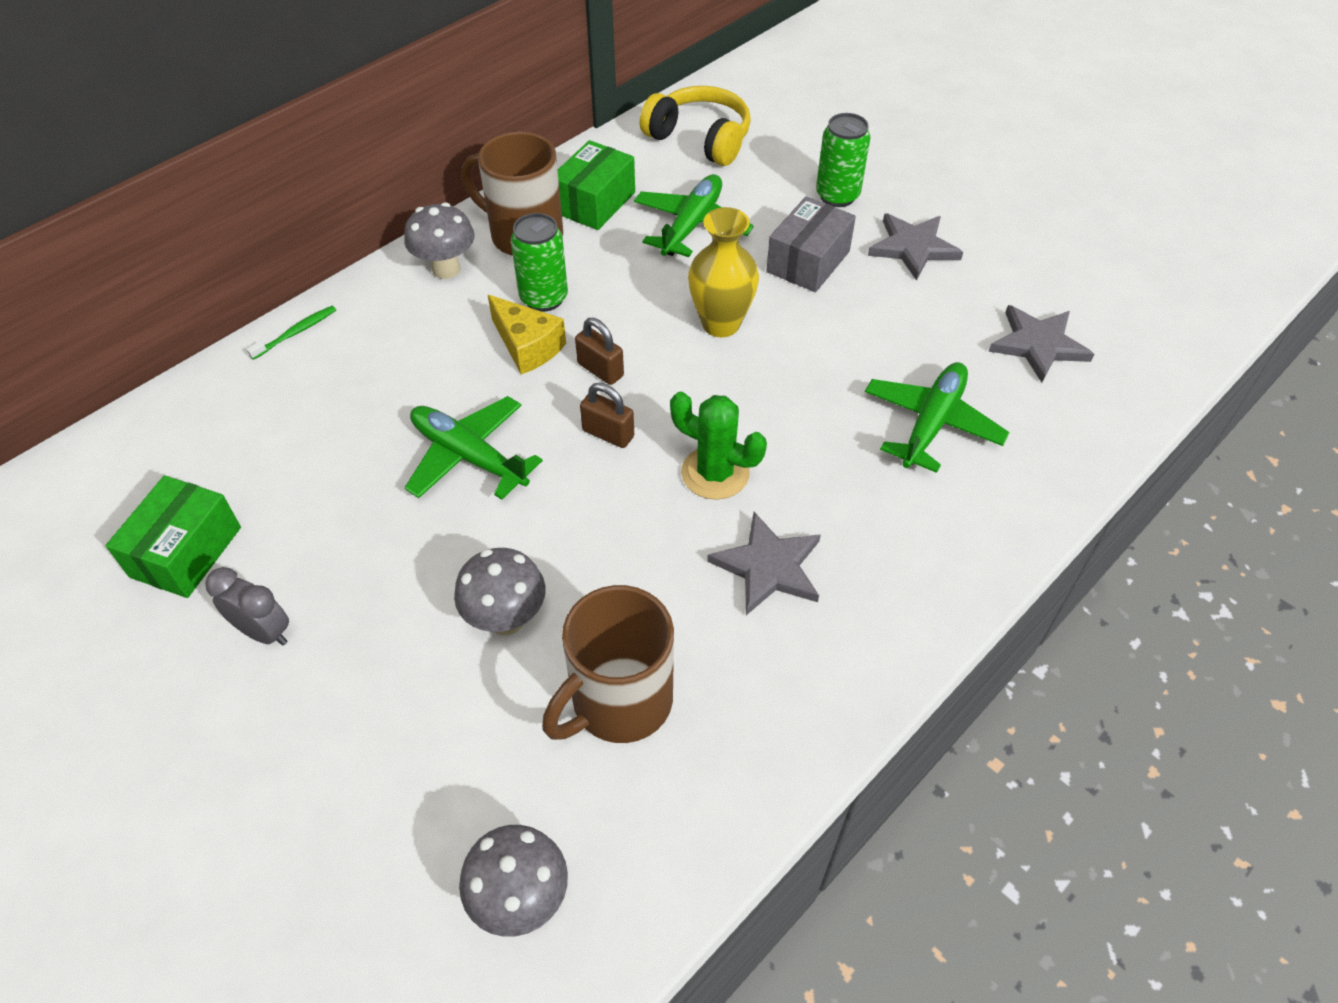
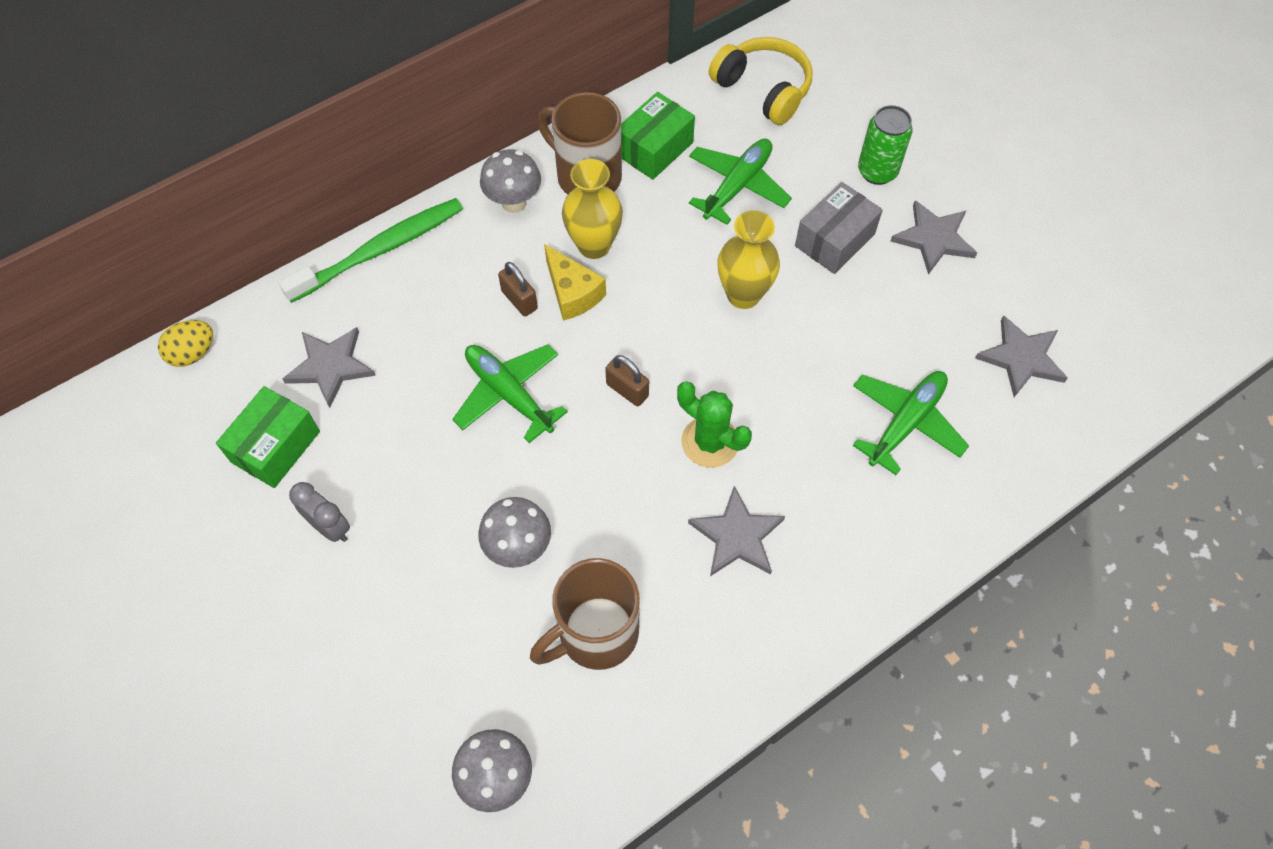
camera: 10 degrees right, 10 degrees up
green toothbrush [246,306,336,360] -> green toothbrush [279,198,463,303], size x2.34
green can [511,213,568,312] -> yellow vase [562,159,623,259]
brown padlock [575,318,624,385] -> brown padlock moved to [498,262,538,316]
none -> yellow egg [158,320,213,367]
none -> grey star [282,327,376,408]

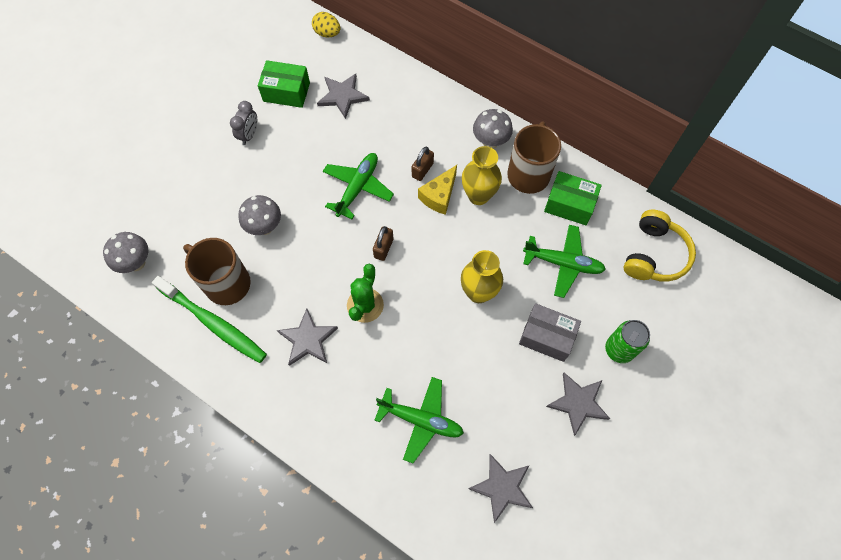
camera: 70 degrees right, 5 degrees up
green toothbrush [279,198,463,303] -> green toothbrush moved to [152,276,267,363]

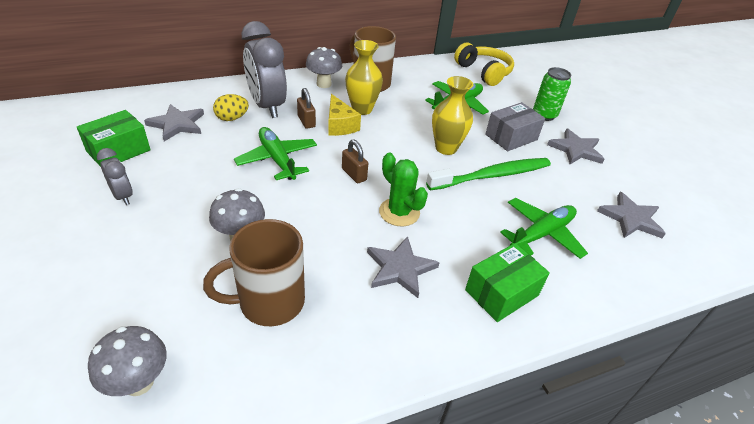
camera: 60 degrees left, 25 degrees down
green toothbrush [152,276,267,363] -> green toothbrush moved to [426,158,551,190]
yellow egg [312,12,340,37] -> yellow egg moved to [213,94,249,121]
green box [544,171,602,225] -> green box moved to [465,243,550,322]
none -> grey clock [242,21,287,118]

